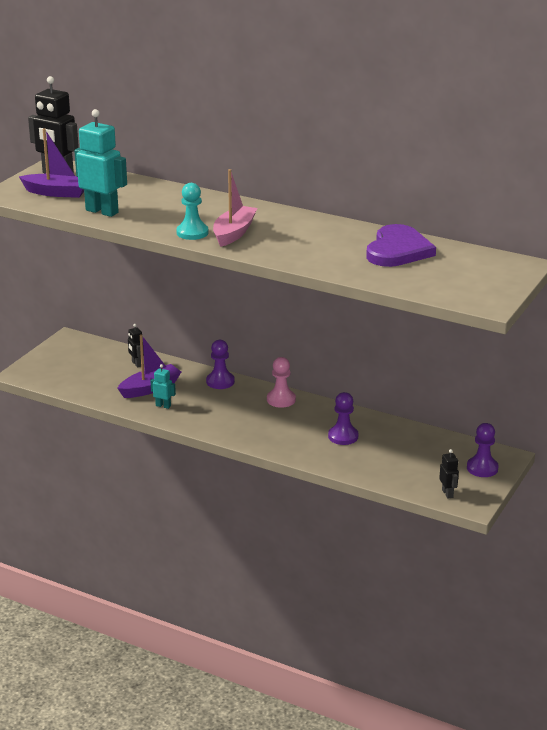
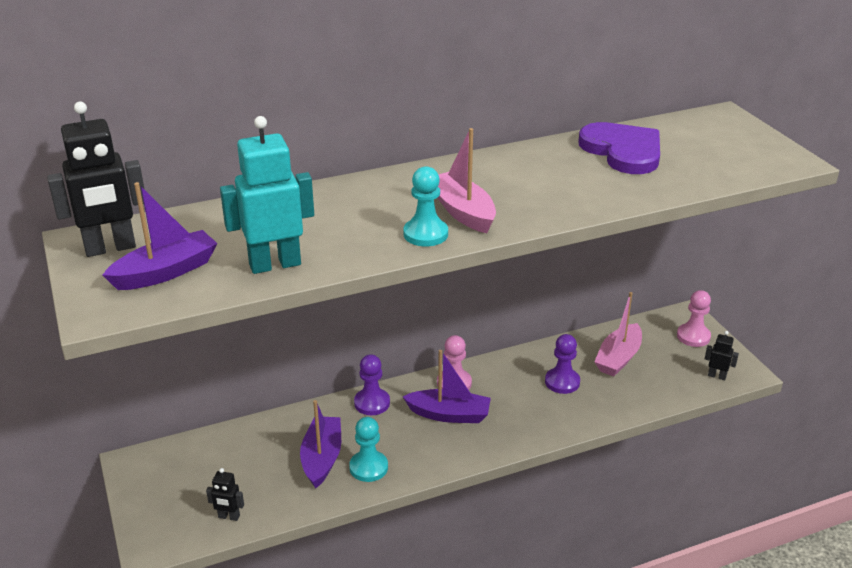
camera: 50 degrees left, 5 degrees up
black robot [128,324,144,368] -> black robot moved to [206,468,244,521]
turquoise robot [151,364,176,409] -> turquoise pawn [349,417,388,482]
purple pawn [467,423,499,477] -> pink pawn [677,290,711,347]
none -> purple boat [403,350,491,423]
none -> pink boat [594,292,642,377]

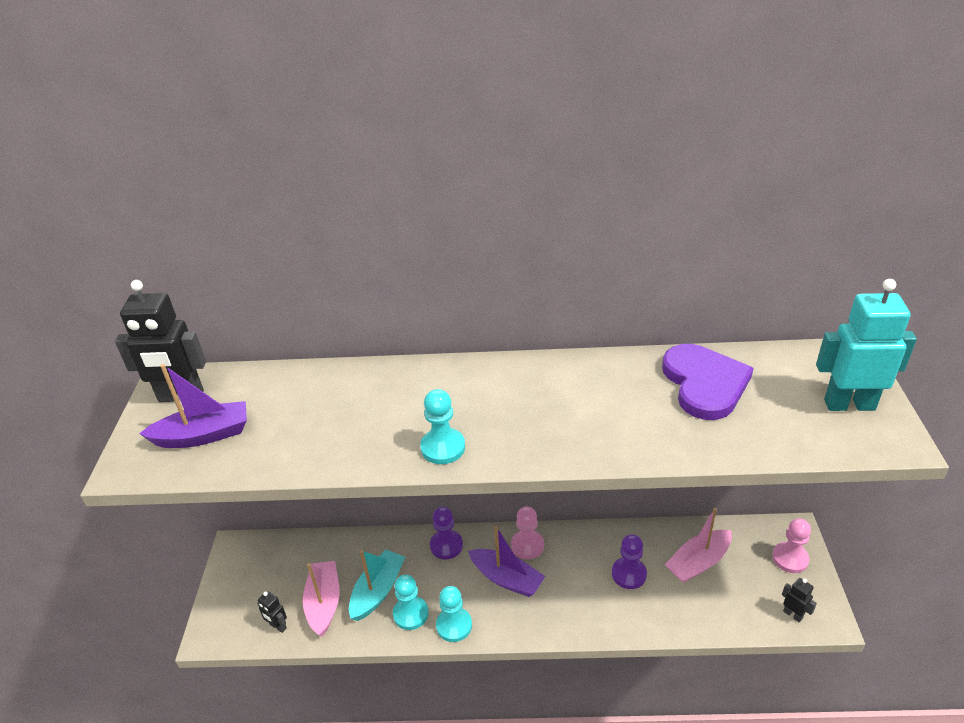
camera: 25 degrees right, 5 degrees up
turquoise robot [220,116,314,274] -> turquoise robot moved to [816,279,917,411]
purple boat [300,400,341,488] -> turquoise boat [349,549,405,621]
pink boat [438,128,496,233] -> pink boat moved to [303,561,339,637]
none -> turquoise pawn [436,586,472,642]

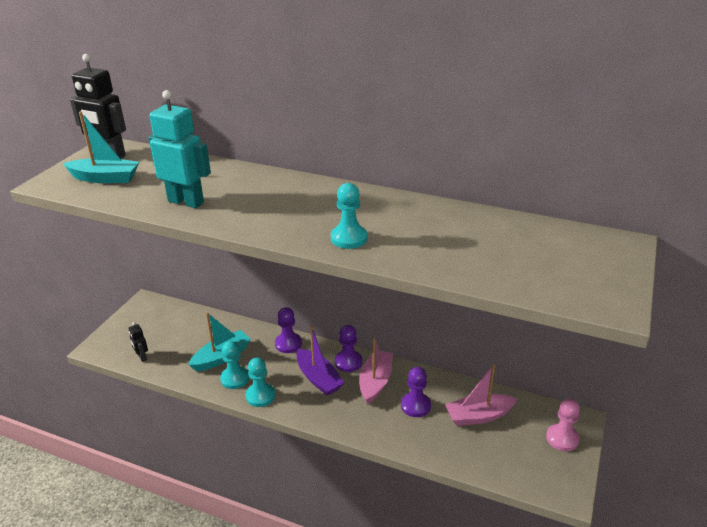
camera: 20 degrees right, 5 degrees down
purple boat [139,364,247,448] -> turquoise boat [63,111,139,183]
pink boat [303,561,339,637] -> pink boat moved to [359,338,393,404]
turquoise pawn [420,389,465,464] -> turquoise pawn moved to [331,183,368,249]
pink pawn [511,506,544,559] -> purple pawn [335,325,363,372]
purple heart [662,344,754,420] -> none
black robot [782,578,817,622] -> none
turquoise robot [816,279,917,411] -> turquoise robot moved to [148,90,211,208]

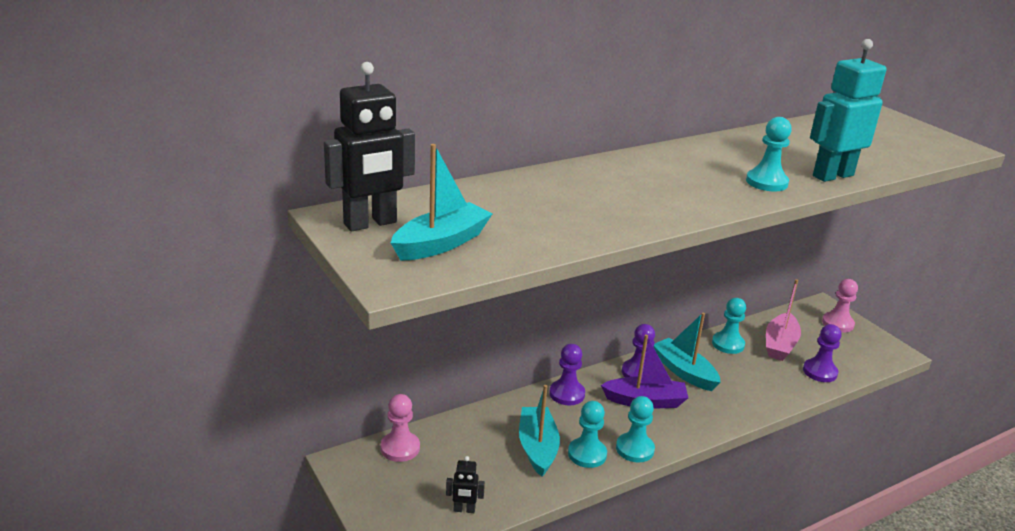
camera: 55 degrees left, 5 degrees down
turquoise robot [148,90,211,208] -> turquoise robot moved to [810,39,886,182]
pink boat [359,338,393,404] -> turquoise boat [654,313,721,391]
purple pawn [401,367,431,417] -> purple pawn moved to [803,324,842,382]
none -> pink pawn [381,394,420,462]
none -> turquoise pawn [712,298,746,354]

